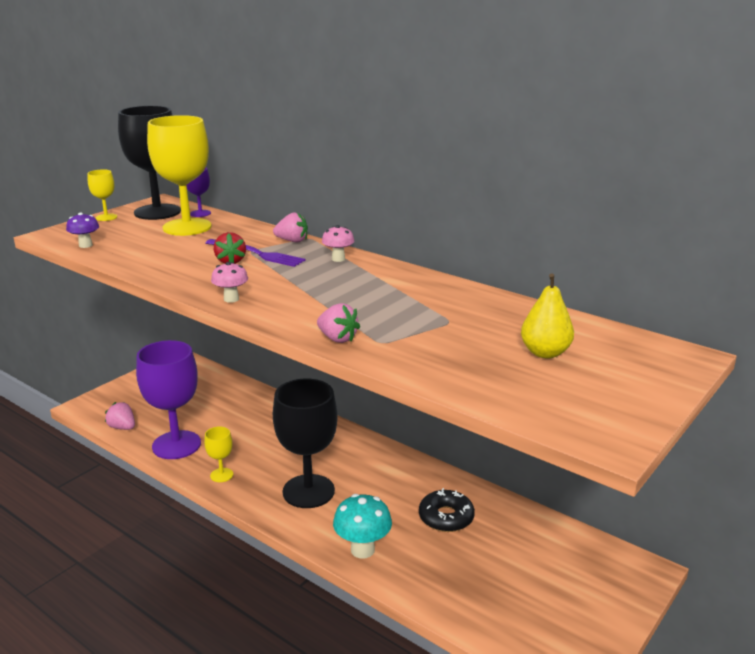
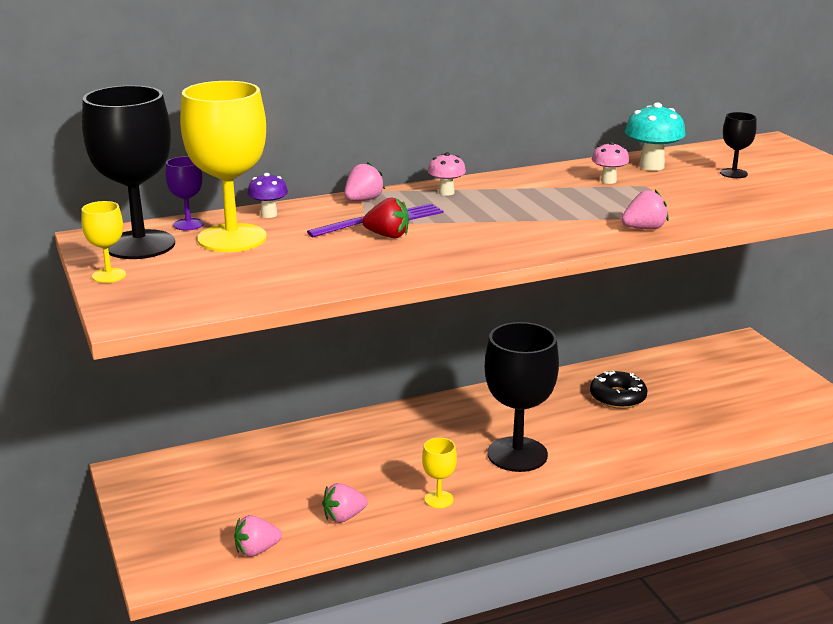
camera: 60 degrees left, 0 degrees up
purple mushroom [66,212,99,248] -> purple mushroom moved to [247,173,288,218]
purple goblet [136,340,201,459] -> pink strawberry [322,483,368,523]
pink mushroom [211,262,248,303] -> pink mushroom moved to [592,141,629,184]
turquoise mushroom [333,494,392,559] -> turquoise mushroom moved to [625,103,686,171]
yellow pear [521,273,574,358] -> black goblet [720,112,757,178]

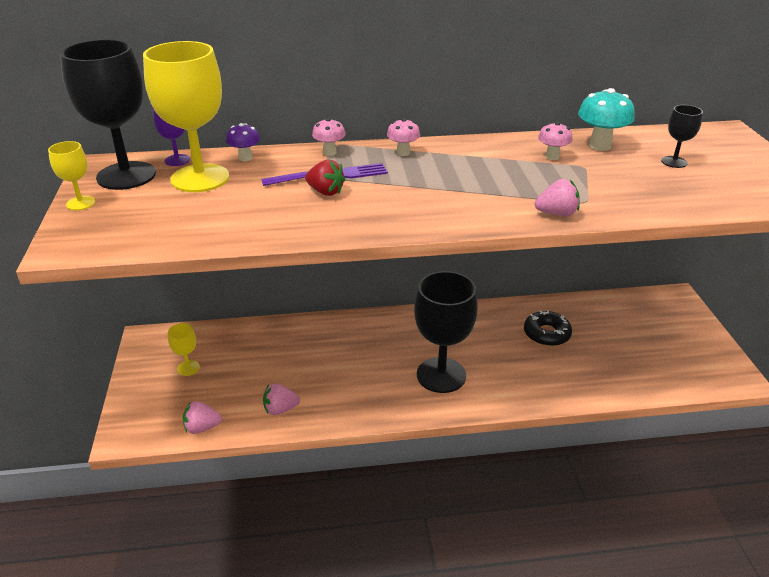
camera: 15 degrees right, 10 degrees up
pink strawberry [344,162,385,201] -> pink mushroom [312,118,346,156]
yellow goblet [422,438,457,508] -> yellow goblet moved to [168,323,200,376]

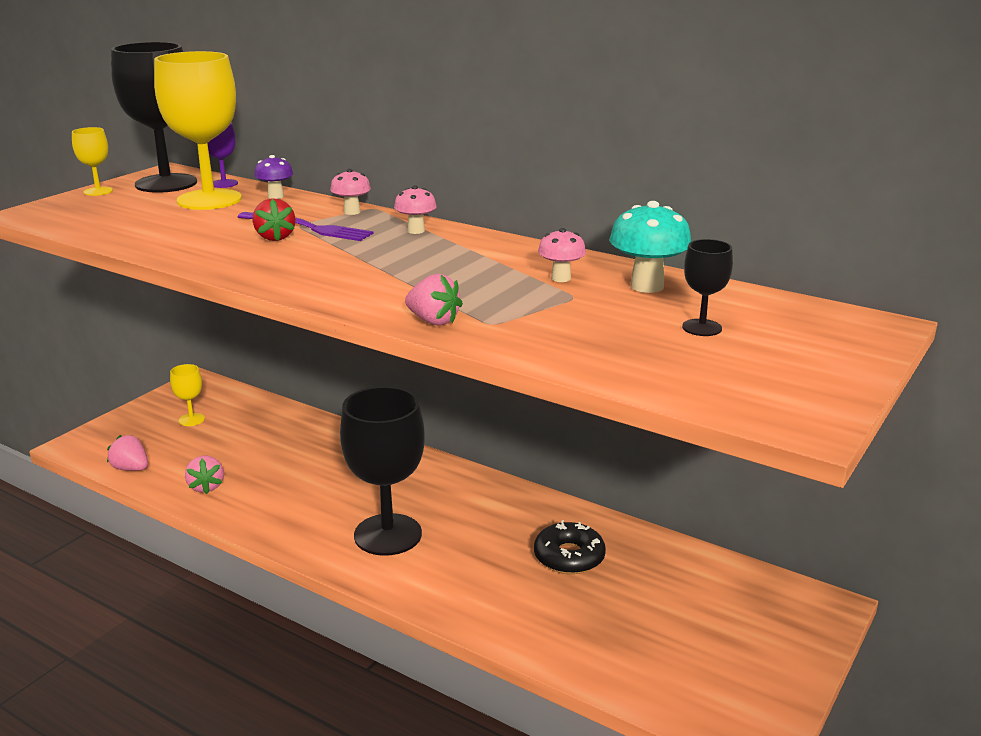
camera: 40 degrees right, 10 degrees down
pink strawberry [263,384,300,415] -> pink strawberry turned 135 degrees counterclockwise [185,456,224,494]

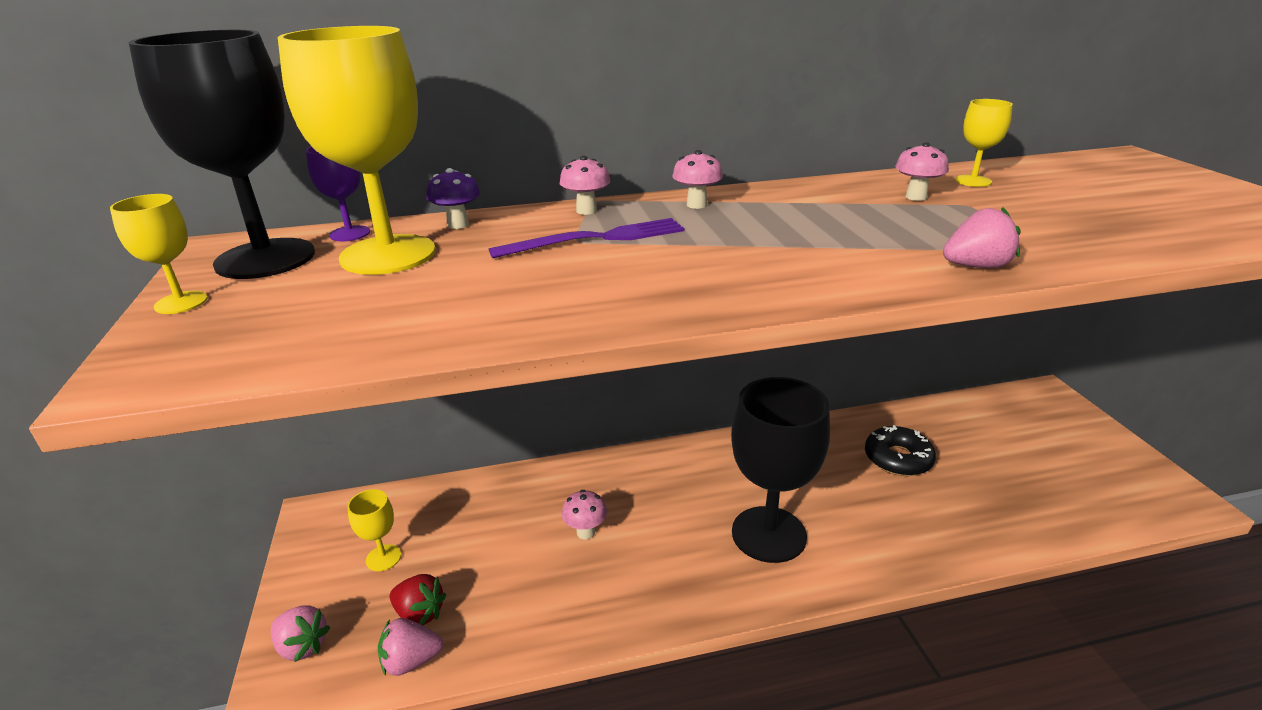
camera: 45 degrees left, 5 degrees up
pink strawberry [185,456,224,494] -> pink strawberry moved to [271,606,330,662]
red strawberry [253,198,295,241] -> red strawberry moved to [390,574,446,625]
turquoise mushroom [610,201,691,293] -> yellow goblet [955,99,1013,187]
black goblet [682,239,733,336] -> none
none -> pink mushroom [562,490,607,539]

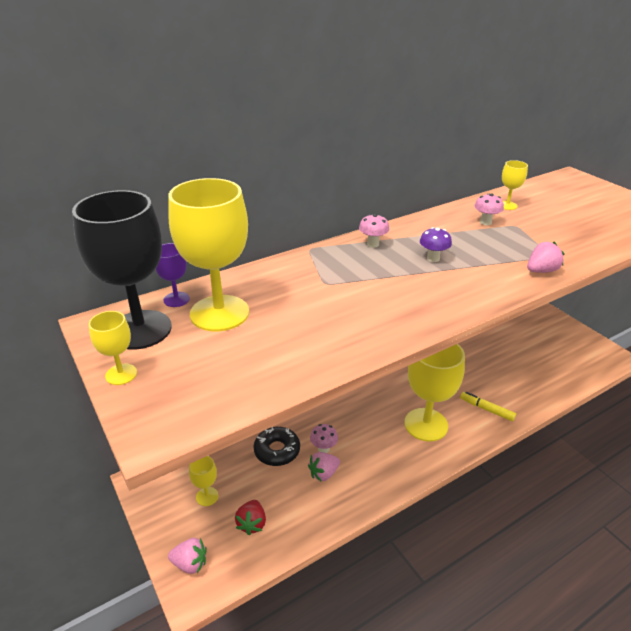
camera: 20 degrees left, 5 degrees up
pink strawberry [378,618,444,676] -> pink strawberry moved to [308,452,340,481]
red strawberry [390,574,446,625] -> red strawberry turned 90 degrees clockwise [235,500,266,535]
purple mushroom [426,168,480,229] -> purple mushroom moved to [420,227,452,262]
purple fork [489,218,685,258] -> none
pink mushroom [560,156,611,215] -> none
black goblet [731,377,830,563] -> yellow goblet [405,344,465,441]
black donut [865,425,936,476] -> black donut moved to [254,427,300,466]
none -> yellow marker [460,392,516,421]

